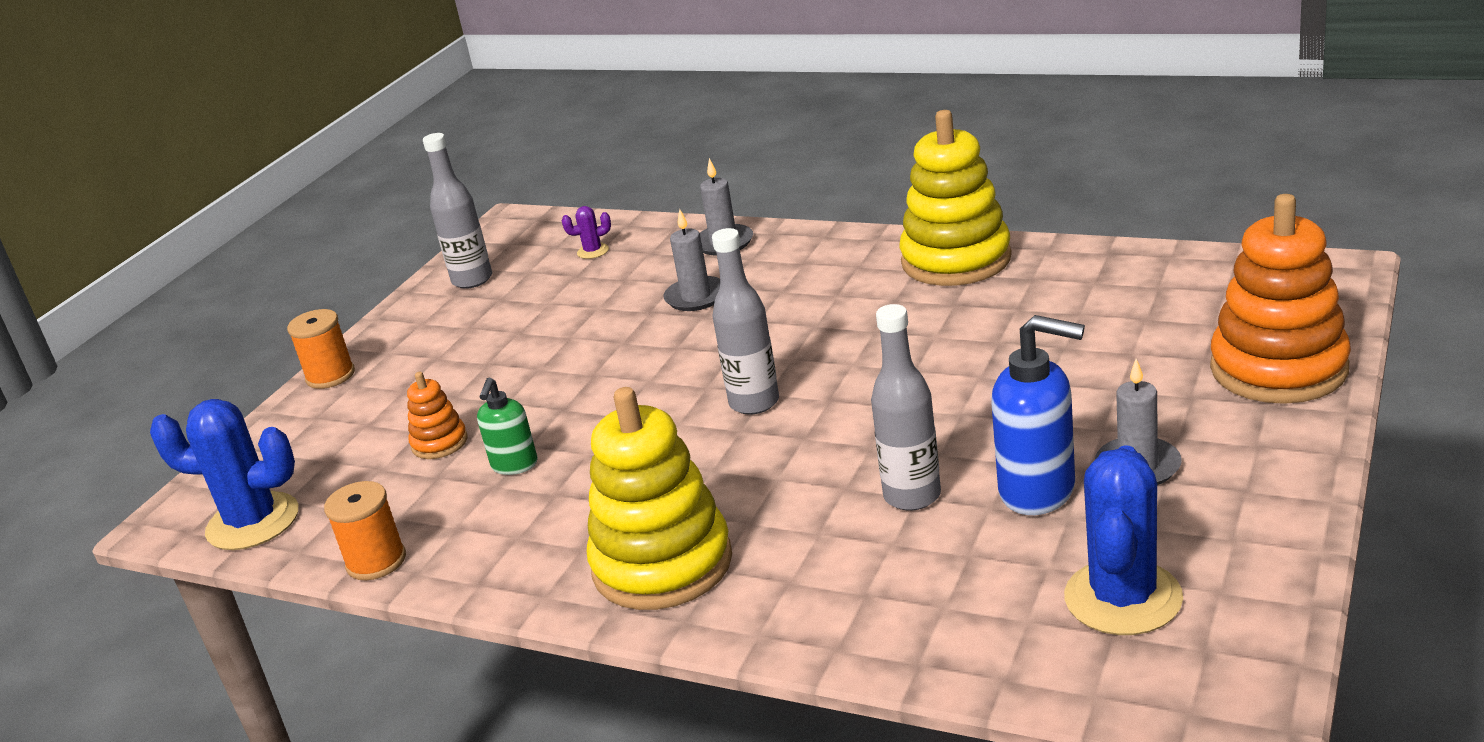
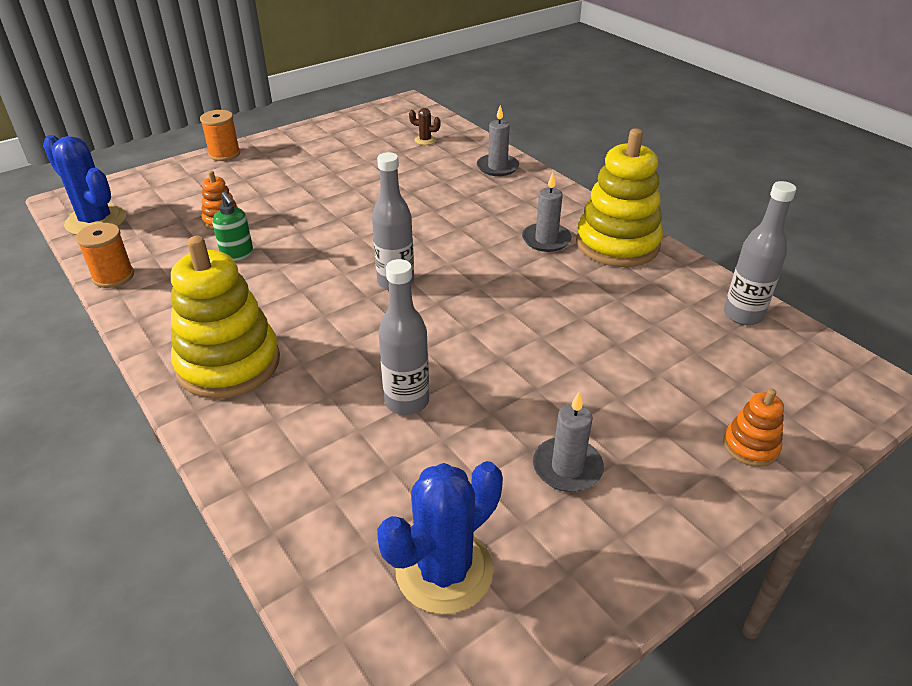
camera: 25 degrees right, 10 degrees up
grey bottle [423,133,492,289] -> grey bottle moved to [724,181,796,325]
green soap dispenser [477,378,538,475] -> green soap dispenser turned 75 degrees counterclockwise [212,192,253,261]
purple cactus [562,206,611,259] -> brown cactus [409,108,441,145]
grey candle [663,209,720,311] -> grey candle moved to [522,173,572,252]
blue soap dispenser [991,315,1085,515] -> none
orange stacking toy [1210,194,1351,404] -> orange stacking toy [723,389,784,467], size x0.47

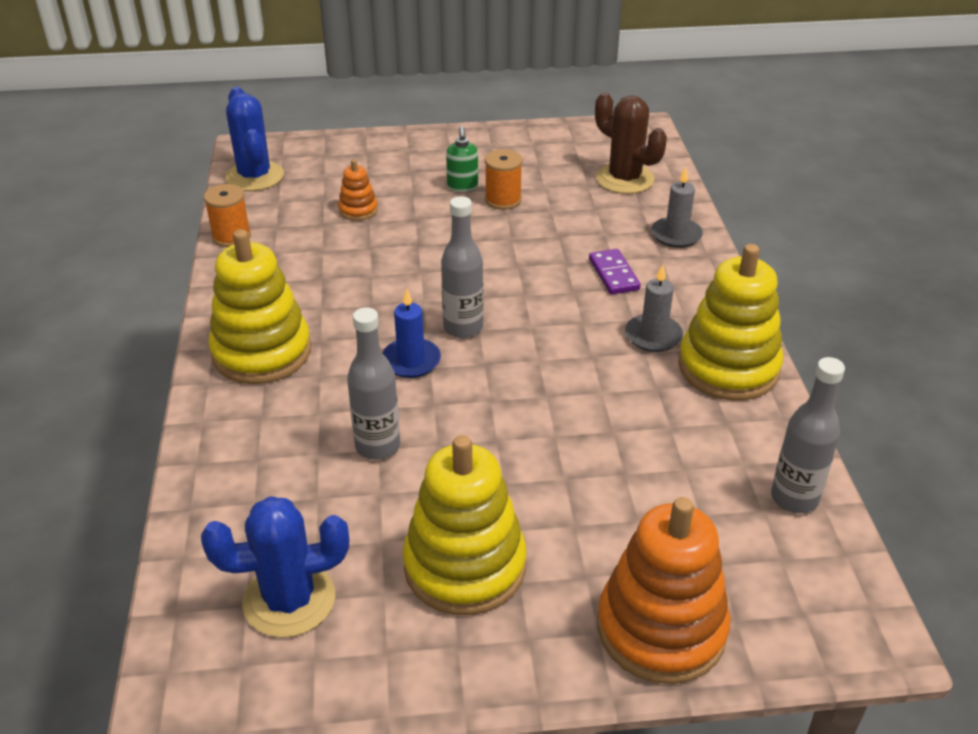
camera: 30 degrees right, 0 degrees up
orange spool [200,110,240,161] -> orange spool moved to [485,149,522,210]
green soap dispenser [212,192,253,261] -> green soap dispenser moved to [446,126,478,192]
brown cactus [409,108,441,145] -> brown cactus [595,92,667,194], size x2.25
grey candle [533,392,604,492] -> yellow stacking toy [403,435,527,615]
orange stacking toy [723,389,784,467] -> orange stacking toy [597,497,731,684], size x2.12
none -> blue candle [382,289,441,378]
none -> purple domino [589,249,641,294]

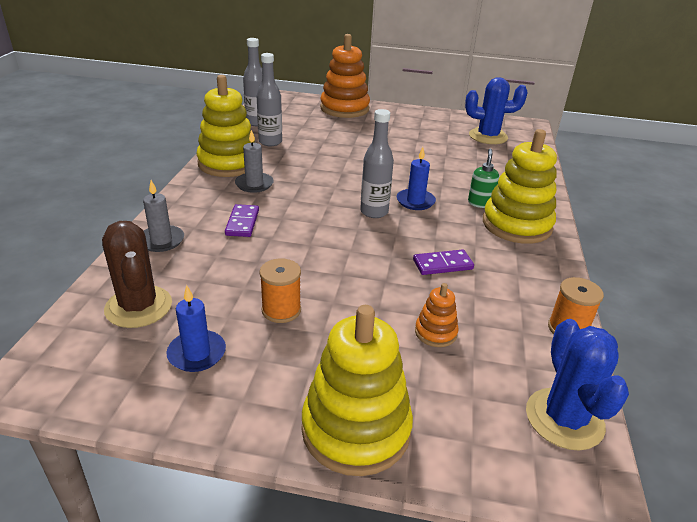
camera: 165 degrees left, 5 degrees down
grey bottle [347,307,400,460] -> grey bottle moved to [257,53,282,146]
yellow stacking toy [403,435,527,615] -> yellow stacking toy moved to [301,305,413,476]
green soap dispenser [446,126,478,192] -> green soap dispenser moved to [468,149,499,208]
none -> blue candle [166,285,226,372]
none -> purple domino [413,249,474,275]

